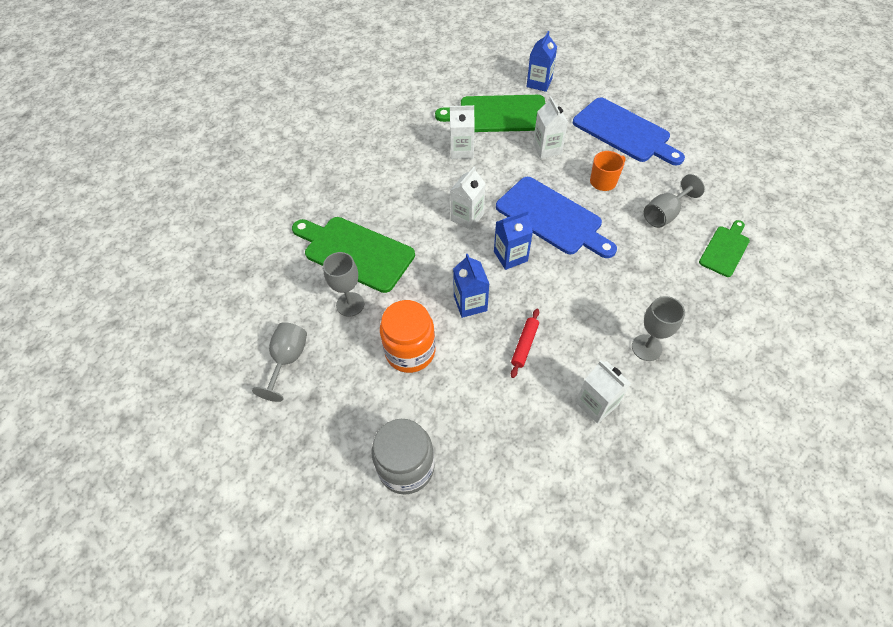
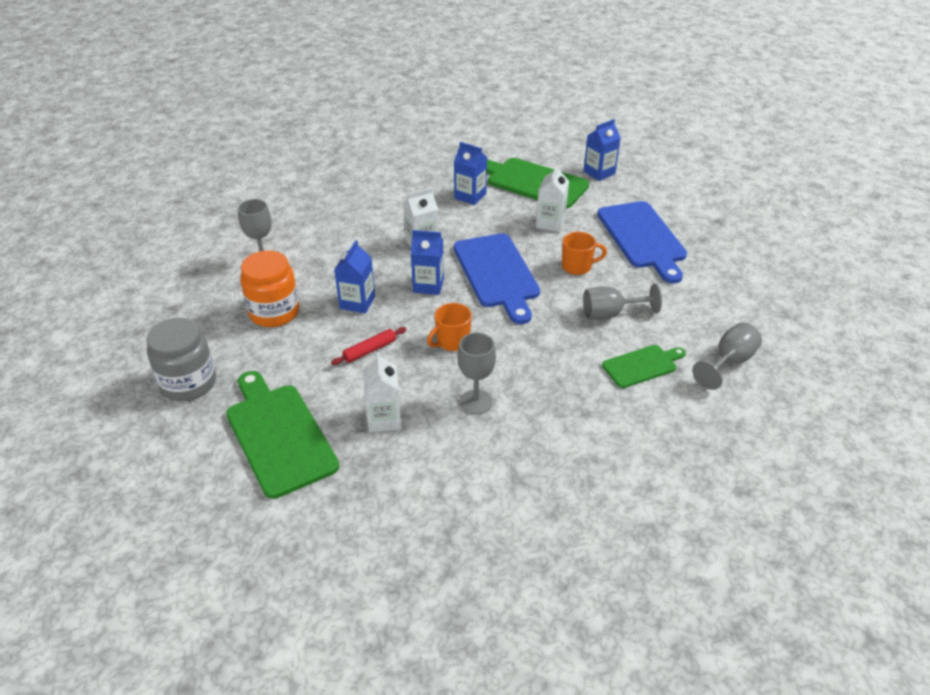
camera: 30 degrees right, 15 degrees down
grey goblet [252,322,307,402] -> grey goblet moved to [692,322,762,390]
green cutting board [292,217,415,293] -> green cutting board moved to [226,371,339,499]
white carton [450,105,475,159] -> blue carton [454,142,487,205]
none -> orange mug [427,303,472,351]

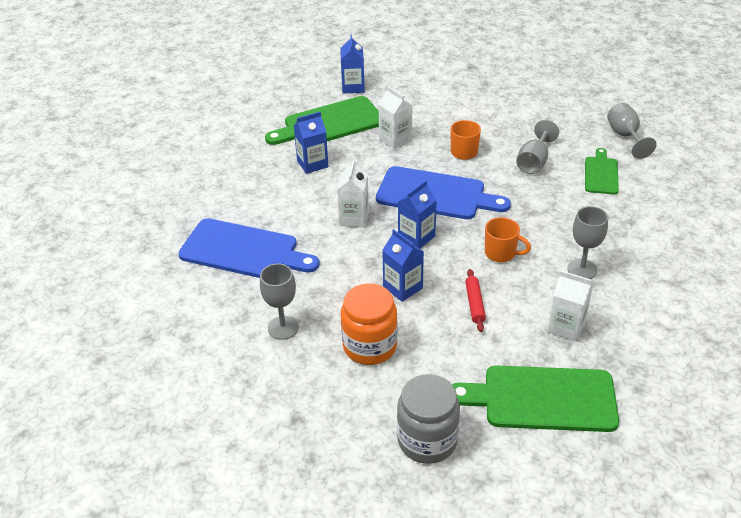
camera: 55 degrees left, 0 degrees up
orange mug [427,303,472,351] -> orange mug turned 60 degrees counterclockwise [485,217,531,262]
blue cutting board [597,201,687,283] -> blue cutting board moved to [178,218,320,278]

